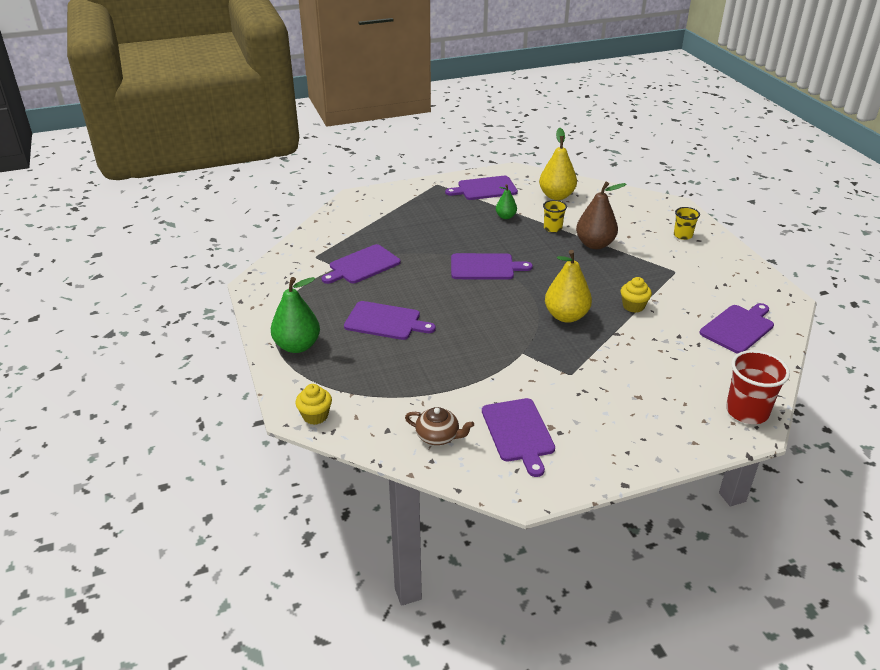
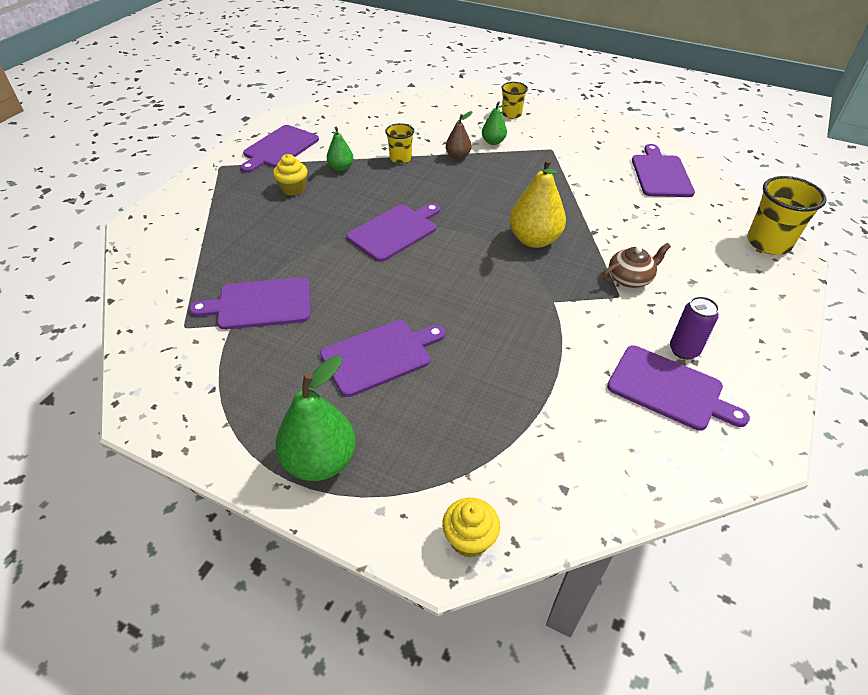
camera: 45 degrees left, 10 degrees up
purple cutting board [322,244,401,284] -> purple cutting board turned 75 degrees clockwise [189,277,310,330]
brown teapot [405,407,474,445] -> brown teapot moved to [603,243,671,288]
yellow pear [539,128,577,200] -> none
brown pear [576,182,627,249] -> brown pear [446,111,472,160], size x0.55
yellow cupcake [621,277,652,313] -> yellow cupcake moved to [273,154,308,196]
red cup [726,350,790,424] -> yellow cup [747,176,826,255]
none -> green pear [482,101,508,145]
none -> purple can [670,296,719,360]

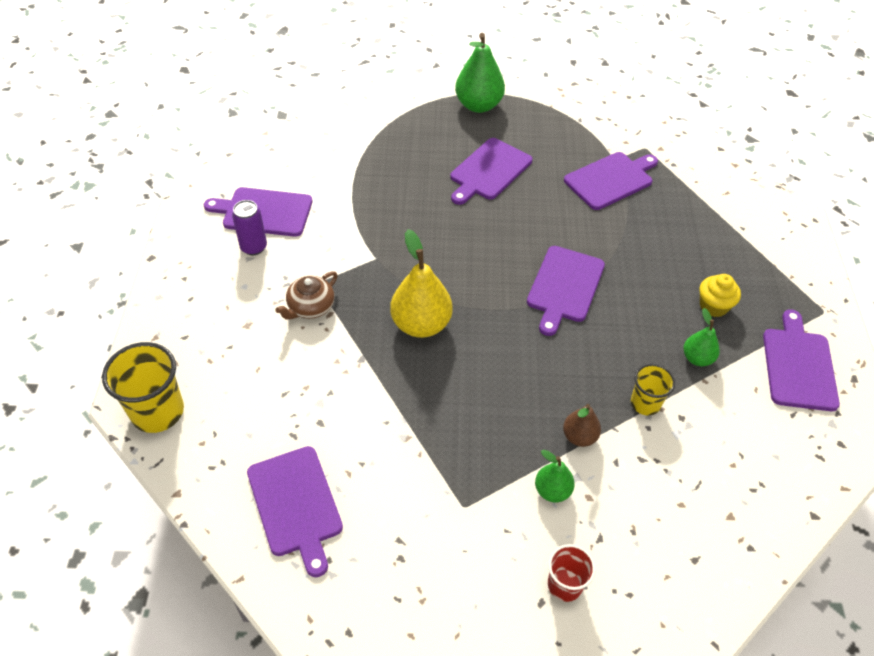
camera: 155 degrees right, 5 degrees up
yellow cupcake [442,498,500,558] -> none
yellow cup [502,82,528,119] -> red cup [548,544,596,602]

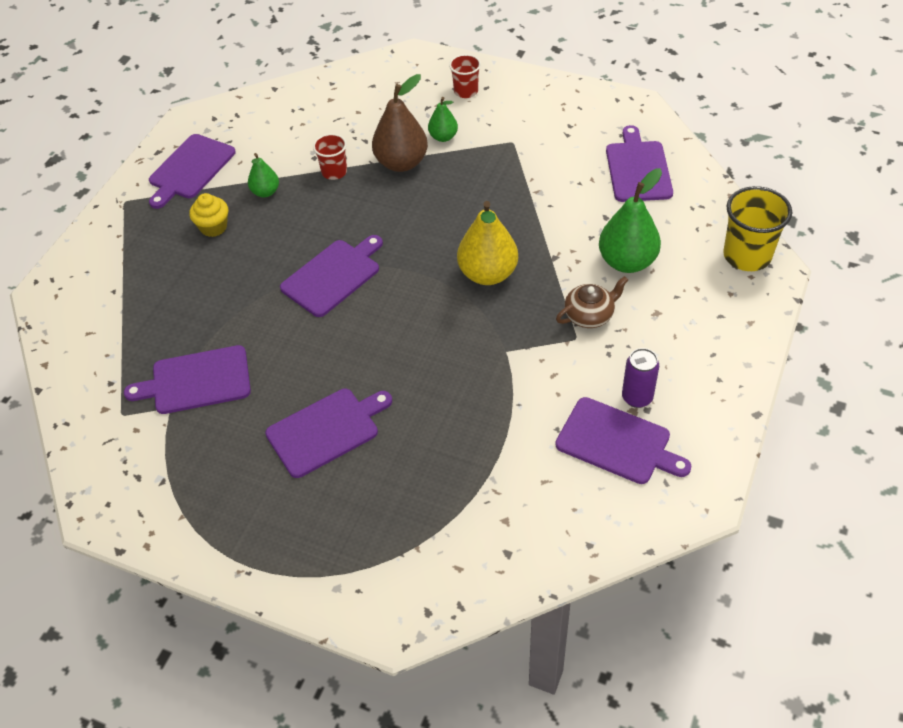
camera: 155 degrees left, 0 degrees up
green pear [455,33,505,113] -> green pear moved to [599,168,662,273]
brown pear [563,404,601,447] -> brown pear [372,74,428,172], size x1.81
yellow cup [631,364,675,416] -> red cup [313,134,347,180]

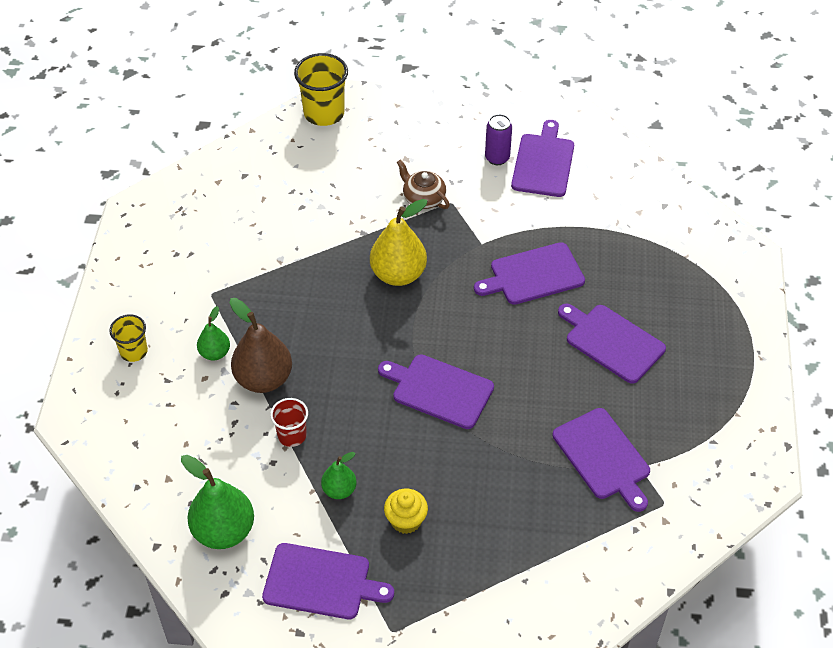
camera: 110 degrees left, 0 degrees up
red cup [449,54,481,98] -> yellow cup [109,314,148,362]
green pear [599,168,662,273] -> green pear moved to [181,455,254,549]
purple cutting board [606,125,673,202] -> purple cutting board moved to [474,242,585,305]

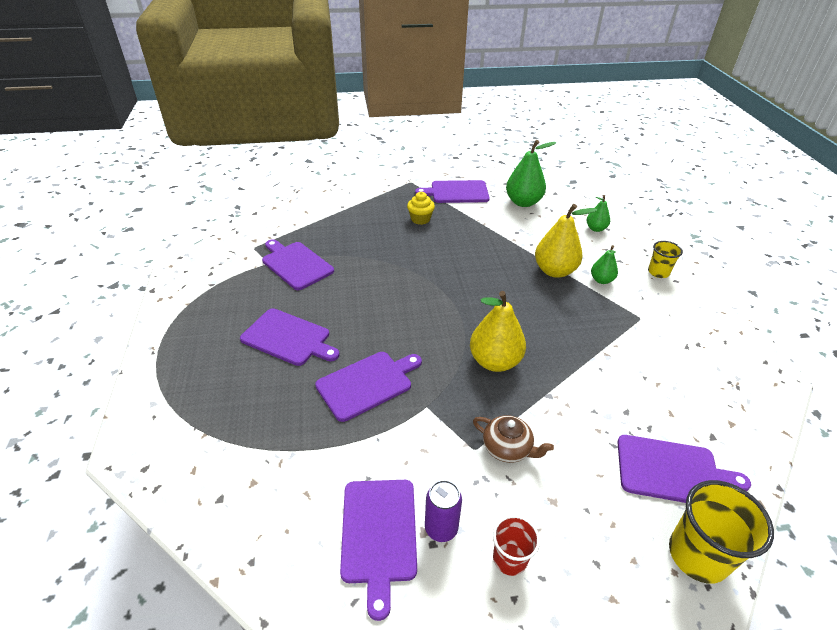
camera: 165 degrees right, 10 degrees down
brown pear [229,298,292,393] -> yellow pear [535,204,597,278]
red cup [270,398,308,447] -> red cup moved to [493,515,540,576]
green pear [321,452,357,499] -> green pear moved to [587,195,610,232]
purple cutting board [378,354,494,429] -> purple cutting board moved to [618,435,751,503]

